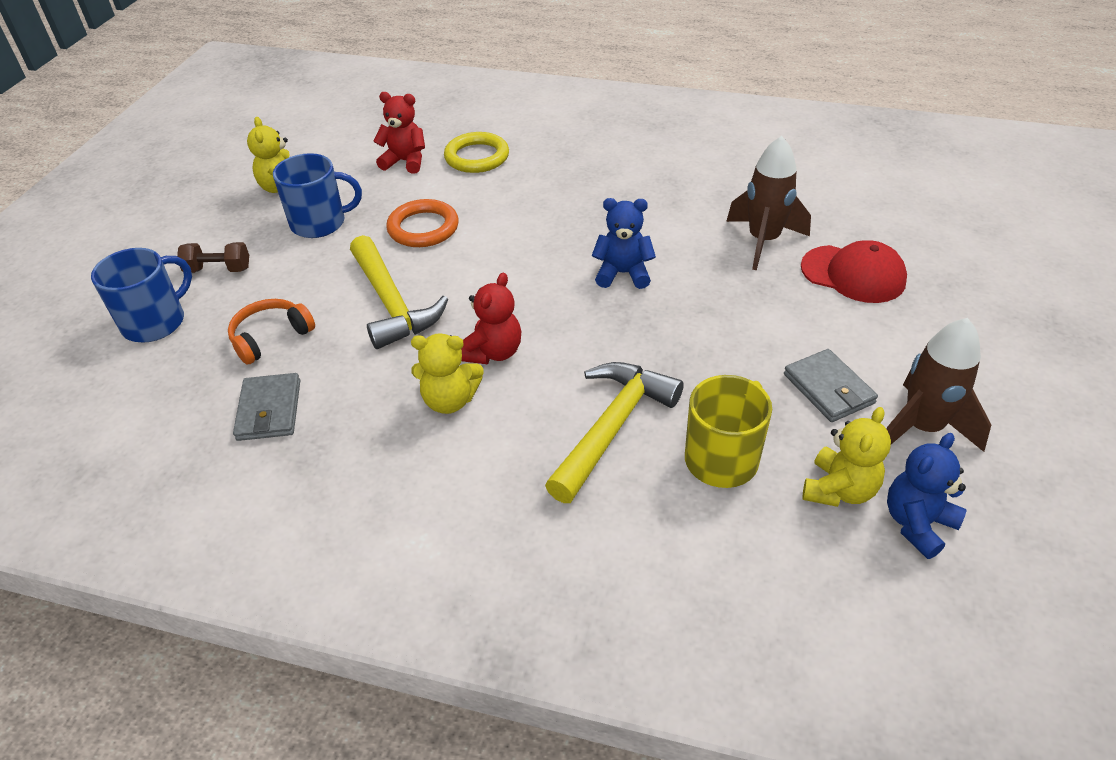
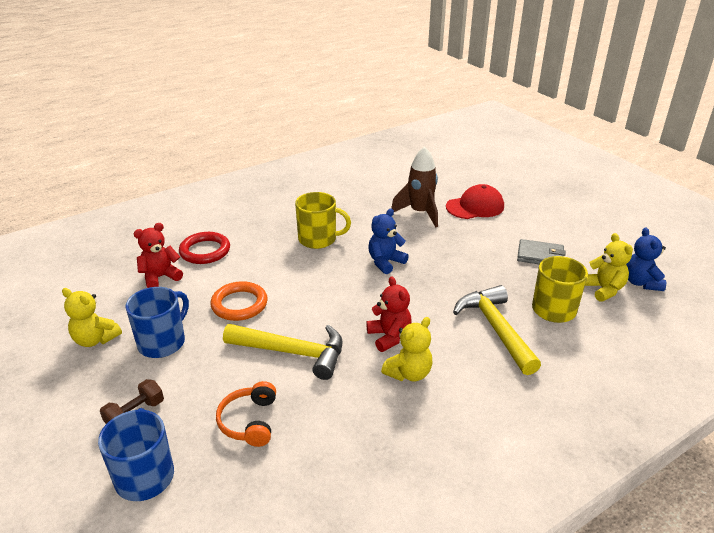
camera: 50 degrees left, 10 degrees down
grey wallet [233,373,300,441] -> none
yellow ring [444,132,509,173] -> red ring [179,232,230,264]
brown rocket [886,318,991,452] -> none
none -> yellow mug [295,192,351,249]

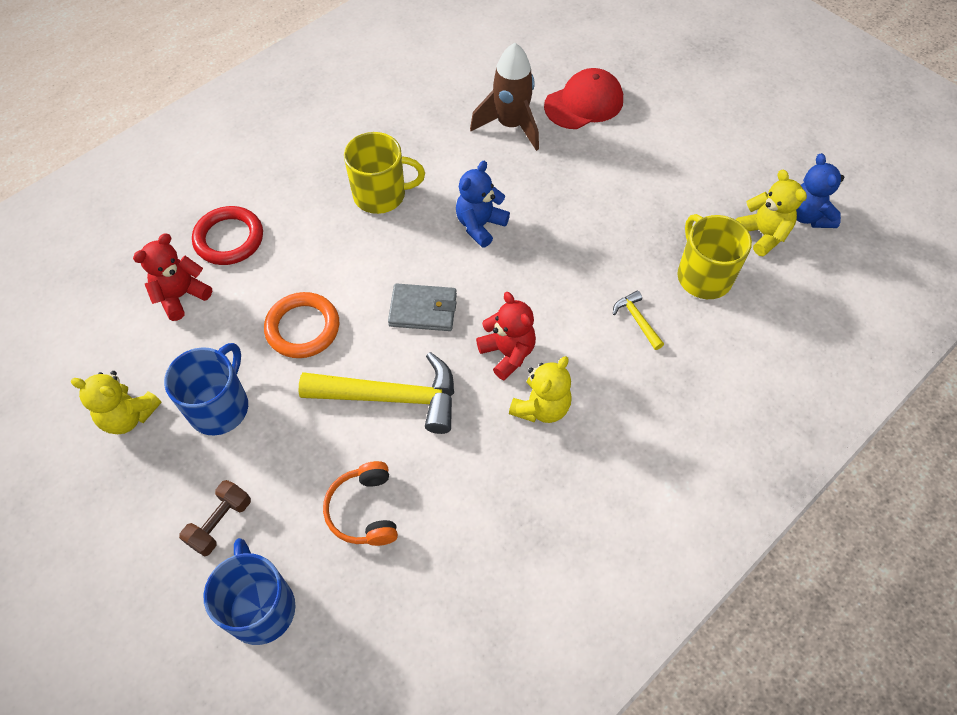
camera: 10 degrees left, 25 degrees up
yellow hammer [453,285,541,375] -> yellow hammer [613,291,664,350], size x0.45
grey wallet [517,239,566,264] -> grey wallet moved to [388,283,457,331]

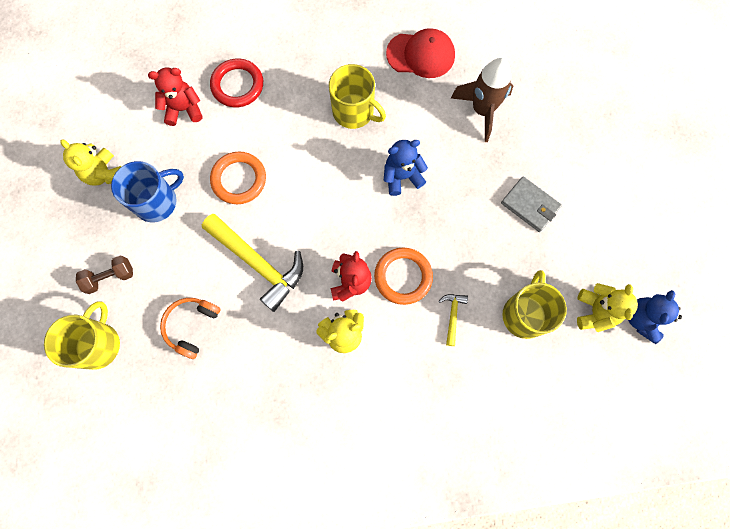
camera: 35 degrees right, 15 degrees up
blue mug [203,538,296,645] -> yellow mug [44,301,120,370]
grey wallet [388,283,457,331] -> grey wallet moved to [501,176,562,232]
red cap [544,68,623,129] -> red cap moved to [386,28,455,78]
none -> orange ring [374,248,433,305]

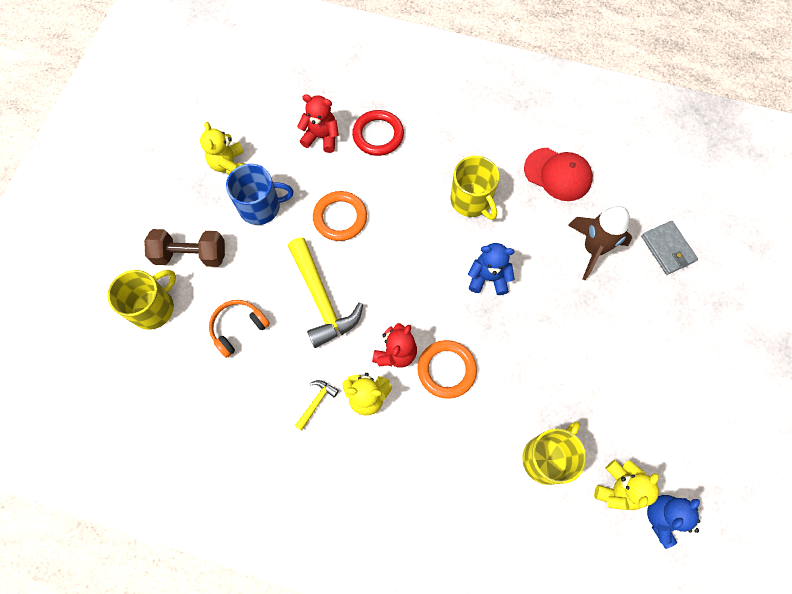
camera: 25 degrees right, 5 degrees down
brown dumbbell [76,255,133,294] -> brown dumbbell [144,229,225,267], size x1.52
yellow hammer [438,294,468,346] -> yellow hammer moved to [295,380,339,431]
grey wallet [501,176,562,232] -> grey wallet moved to [641,221,698,275]

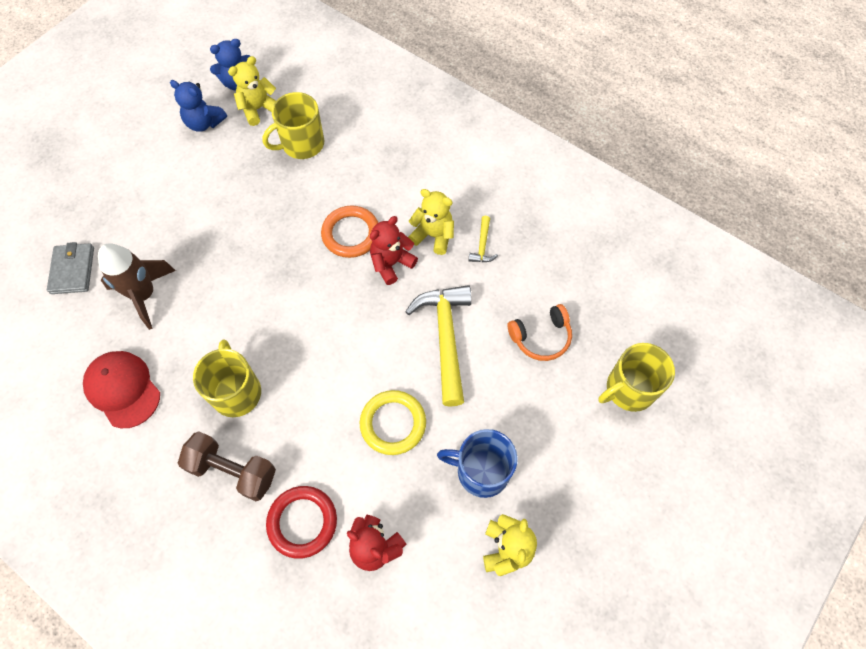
camera: 160 degrees left, 5 degrees down
brown dumbbell [144,229,225,267] -> brown dumbbell moved to [178,431,276,501]
yellow hammer [295,380,339,431] -> yellow hammer turned 45 degrees counterclockwise [468,216,498,262]
orange ring [313,191,367,241] -> yellow ring [360,390,426,455]
blue teddy bear [468,243,515,295] -> blue teddy bear moved to [170,80,227,132]

